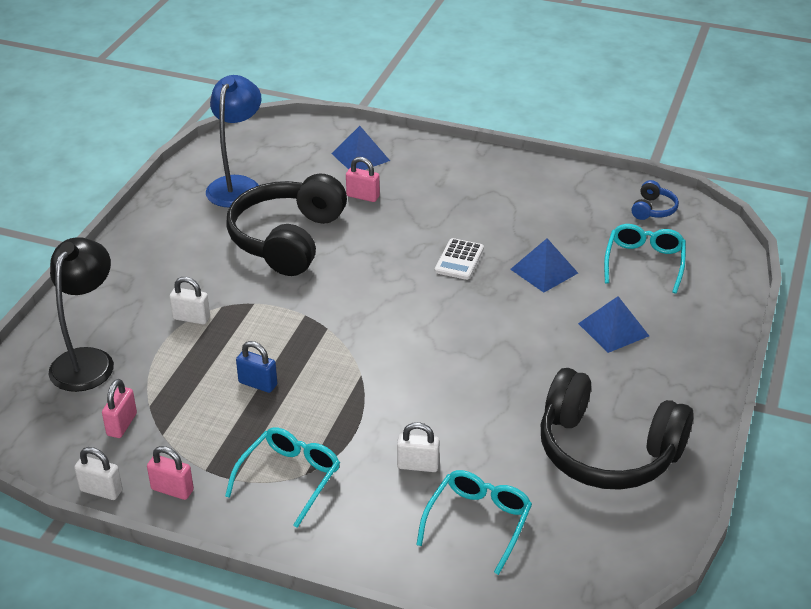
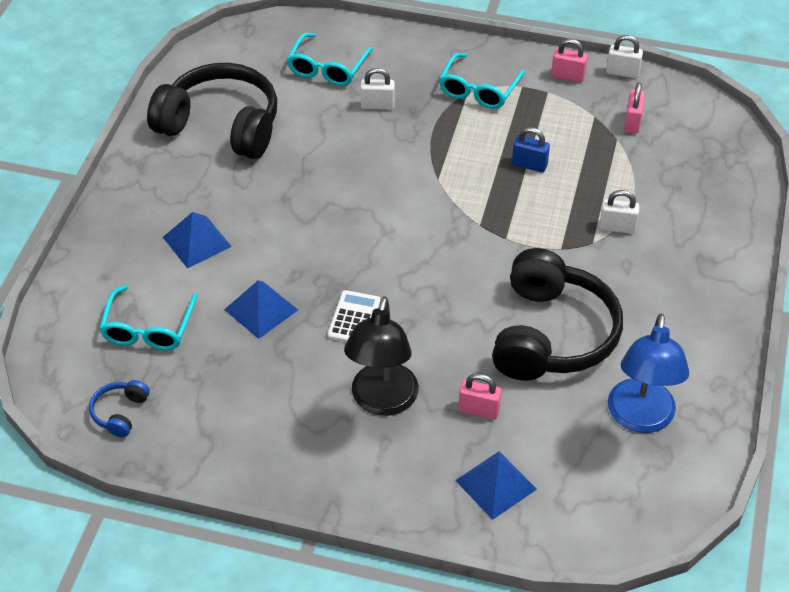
camera: 175 degrees right, 10 degrees up
black lamp [48,237,114,392] -> black lamp moved to [344,296,419,416]

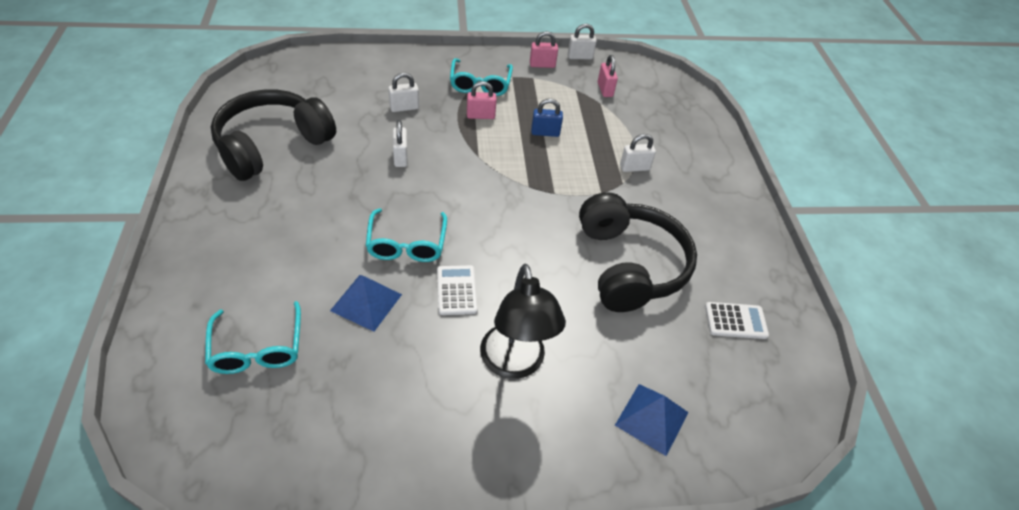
camera: 25 degrees left, 0 degrees up
blue headphones [89,380,150,437] -> none
black headphones [147,63,277,159] -> black headphones turned 45 degrees counterclockwise [211,90,336,181]
blue pyramid [163,212,232,268] -> none
turquoise glasses [287,33,373,86] -> turquoise glasses moved to [366,208,447,262]
pink padlock [458,373,502,419] -> pink padlock moved to [467,81,497,119]
blue lamp [608,313,689,433] -> white calculator [705,302,769,339]
none -> white padlock [393,120,408,167]

